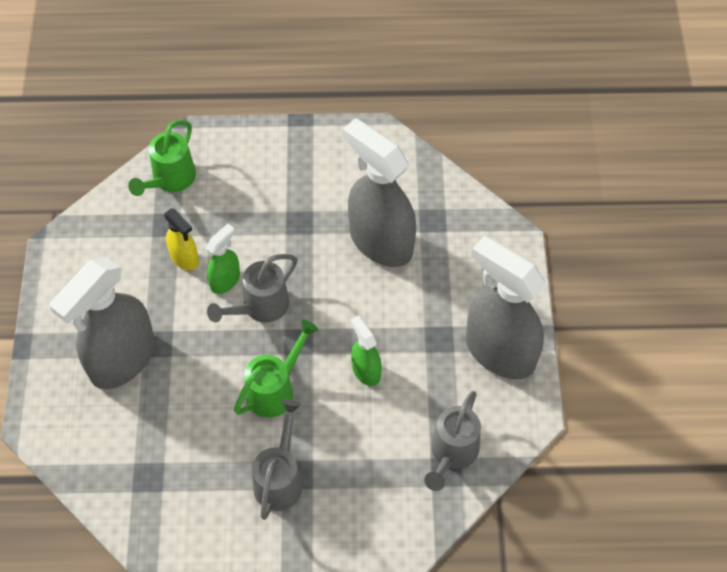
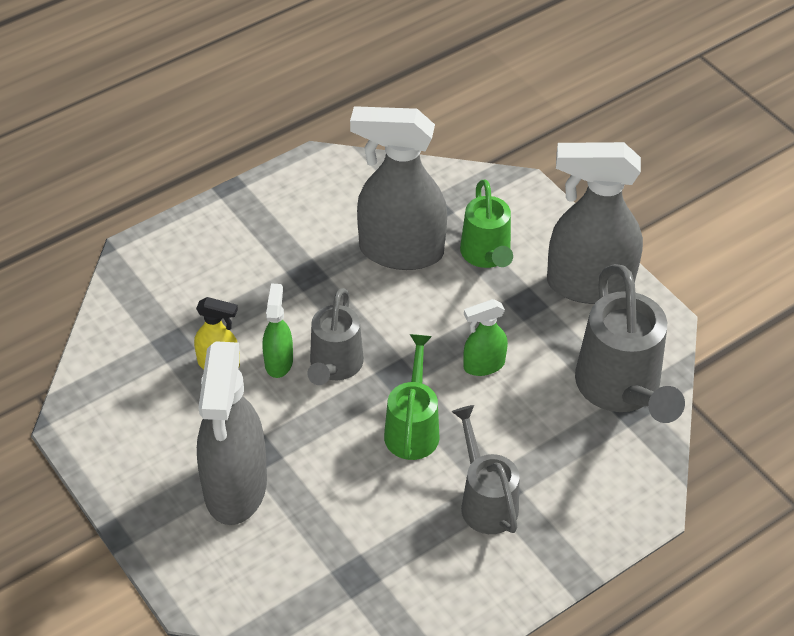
camera: 35 degrees left, 10 degrees down
green watering can [128,120,196,196] -> green watering can moved to [460,179,513,268]
green spray bottle [351,316,382,386] -> green spray bottle turned 45 degrees counterclockwise [463,299,508,376]
grey watering can [424,391,481,491] -> grey watering can [575,264,685,423], size x1.57

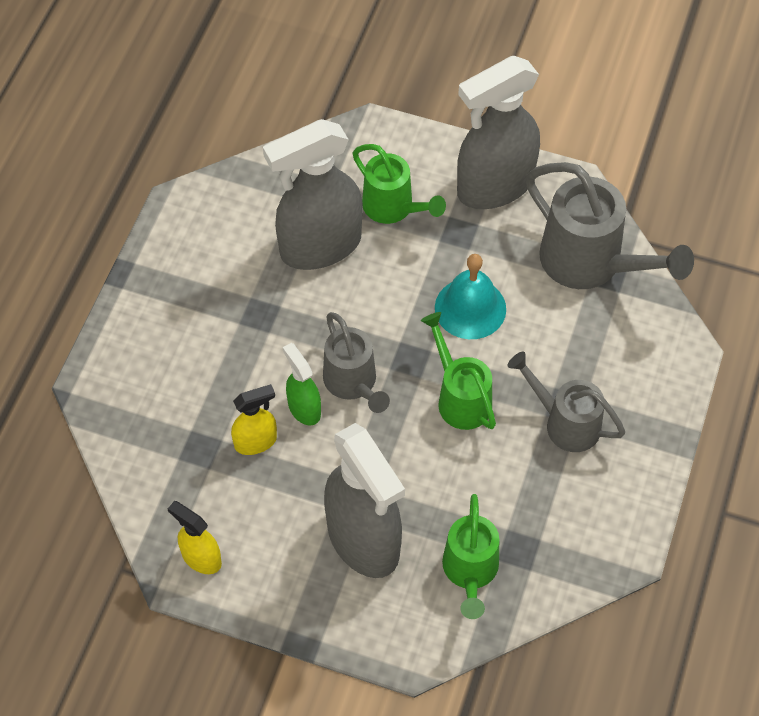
camera: 35 degrees left, 10 degrees up
green spray bottle [463,299,508,376] -> turquoise bell [435,254,506,339]
none -> yellow spray bottle [168,501,222,574]
none -> green watering can [442,494,499,619]

